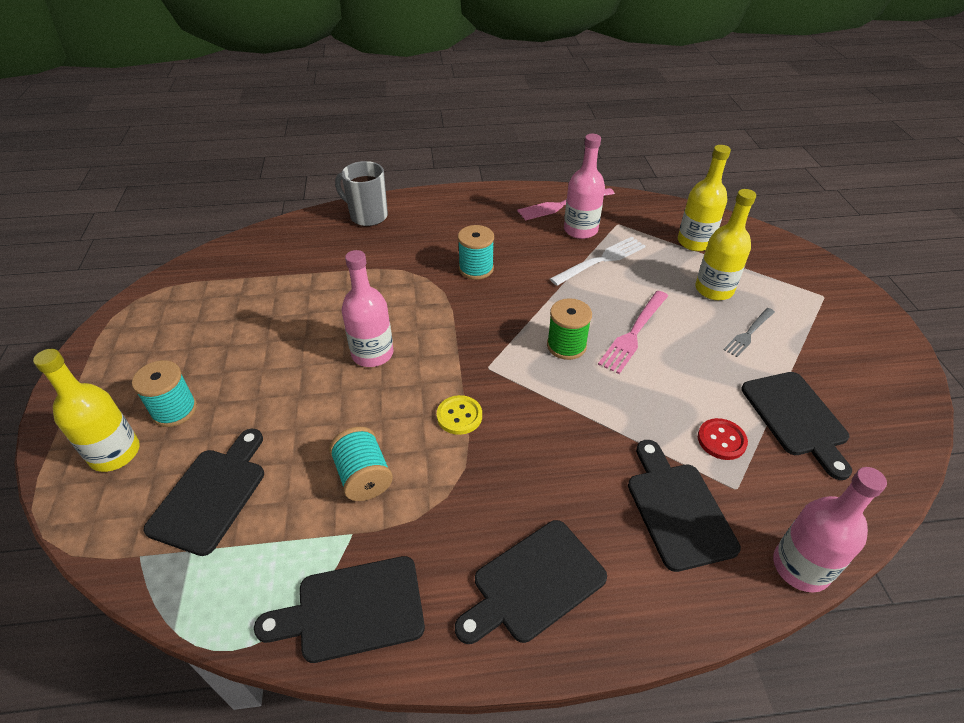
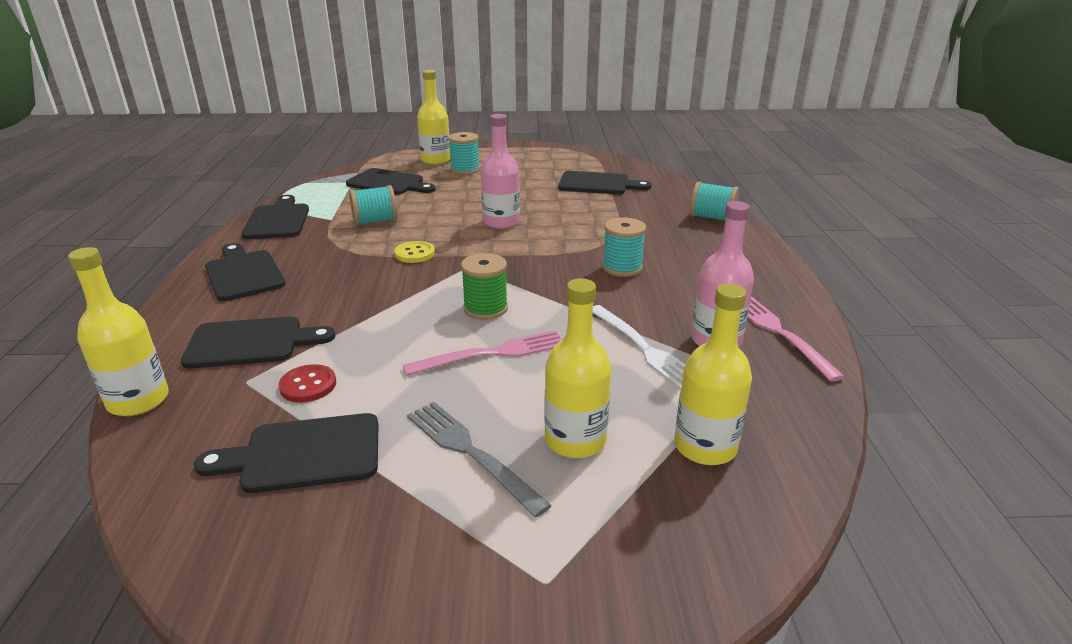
camera: 95 degrees right, 15 degrees down
grey mug [335,161,388,226] -> turquoise spool [690,182,739,220]
pink fork [598,291,668,374] -> pink fork turned 120 degrees clockwise [402,330,562,376]
grey fork [723,308,775,357] -> grey fork [407,402,552,518], size x1.53
pink bottle [773,467,887,593] -> yellow bottle [68,247,169,416]
none -> black cutting board [558,171,652,194]

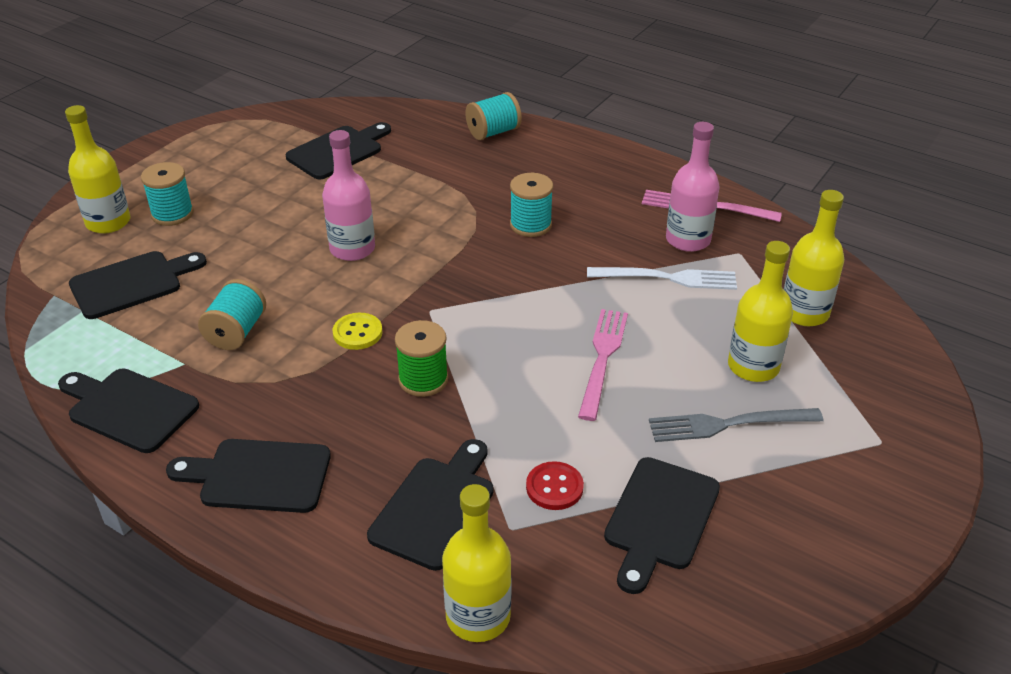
camera: 55 degrees left, 10 degrees up
green spool [461,253,508,320] -> green spool moved to [395,320,448,397]

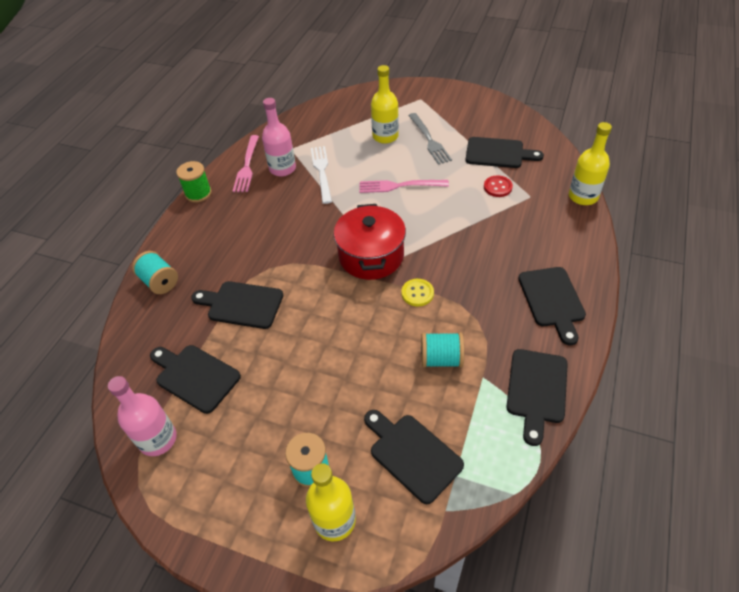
camera: 100 degrees left, 10 degrees up
pink bottle [322,130,375,261] -> pink bottle moved to [108,376,177,456]
black cutting board [367,439,494,571] -> black cutting board moved to [191,281,283,329]
green spool [395,320,448,397] -> green spool moved to [176,161,212,203]
turquoise spool [510,173,553,237] -> none
yellow bottle [784,190,844,326] -> none
none -> red pot [334,204,406,280]

